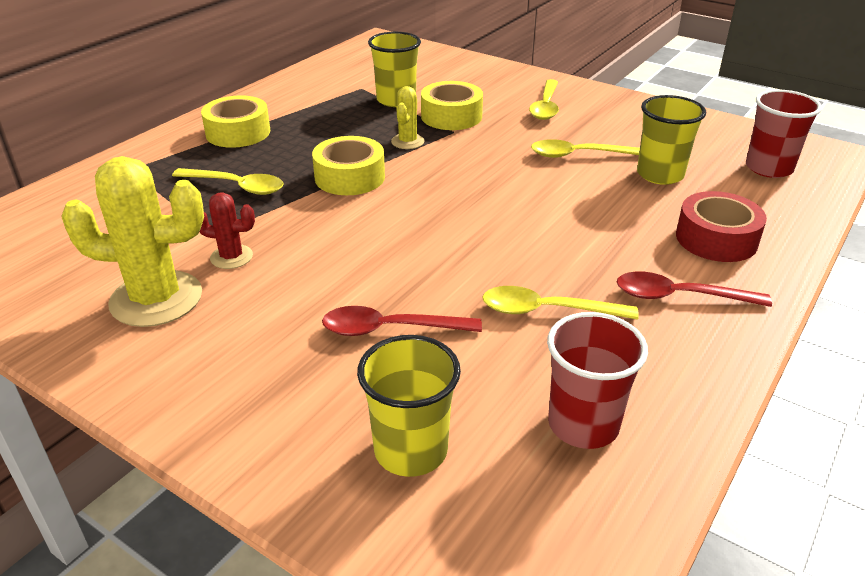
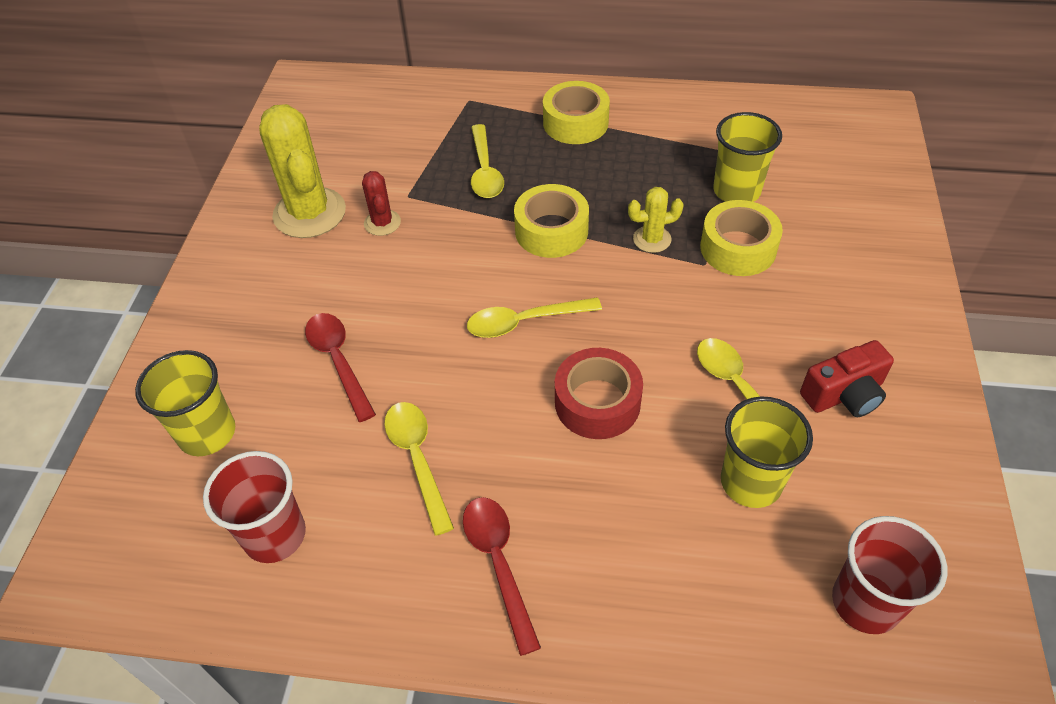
camera: 65 degrees right, 15 degrees up
yellow spoon [529,79,559,120] -> yellow spoon moved to [467,297,602,338]
red tape [676,191,767,262] -> red tape moved to [555,348,643,439]
none -> red camera [800,340,894,417]

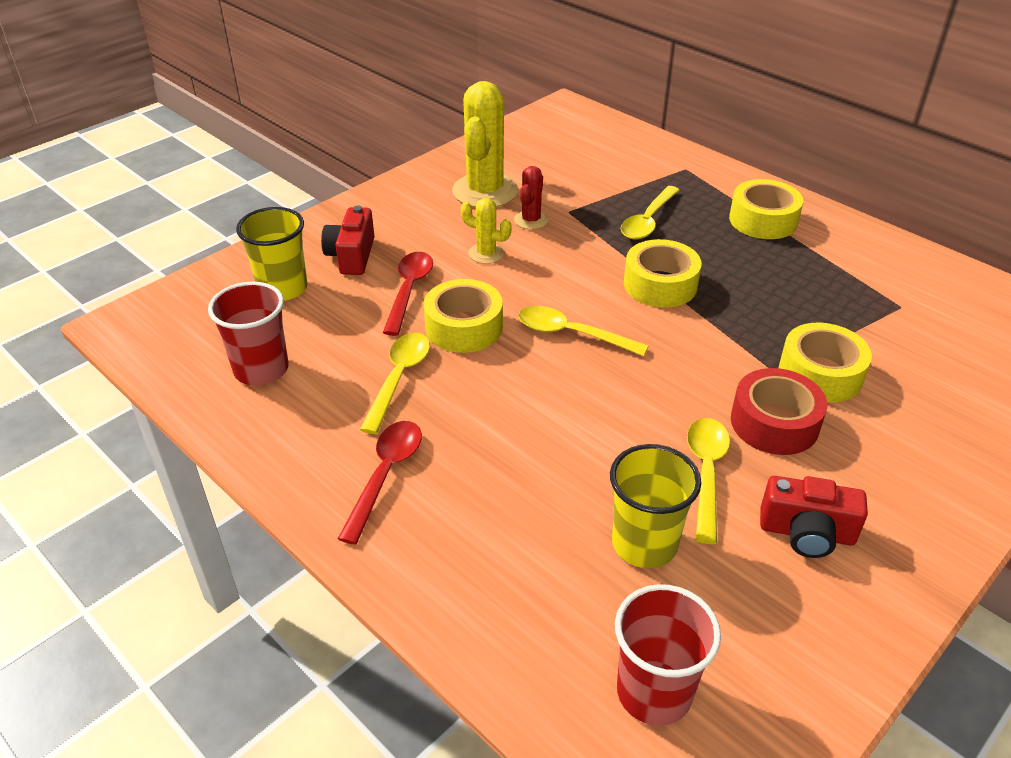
camera: 35 degrees right, 10 degrees down
red tape [555,348,643,439] -> red tape moved to [731,368,827,455]
yellow cactus [628,187,684,253] -> yellow cactus moved to [461,198,512,264]
yellow cup [713,112,782,202] -> none
none -> red camera [321,205,375,275]
none -> yellow tape [424,279,503,353]

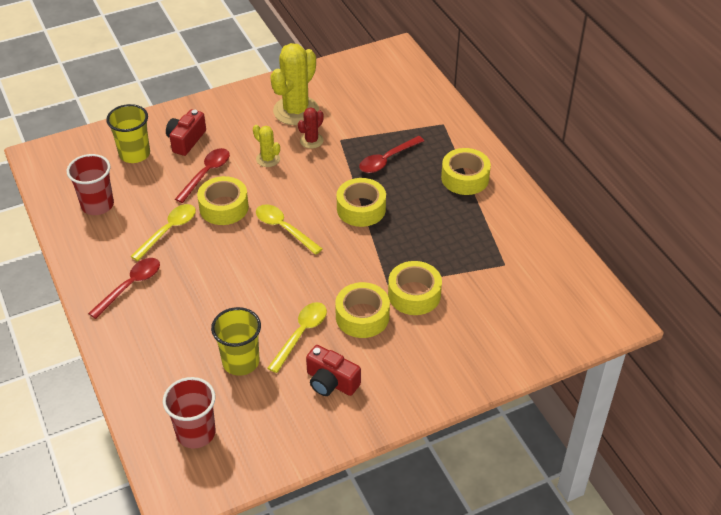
camera: 20 degrees right, 5 degrees up
yellow spoon [621,186,679,240] -> red spoon [359,136,424,173]
red tape [731,368,827,455] -> yellow tape [335,282,390,338]

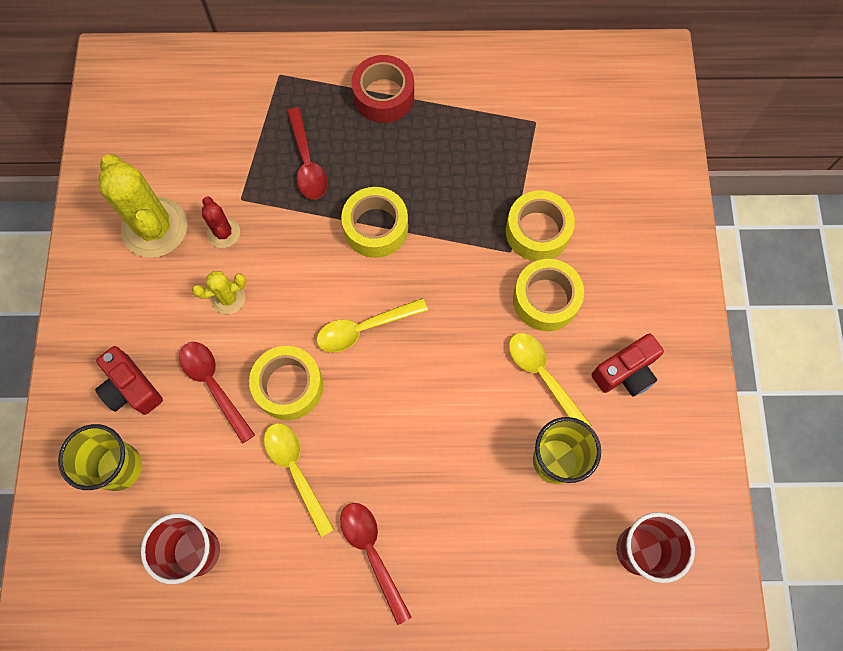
camera: 65 degrees left, 25 degrees up
yellow tape [441,148,491,195] -> red tape [351,55,414,123]

